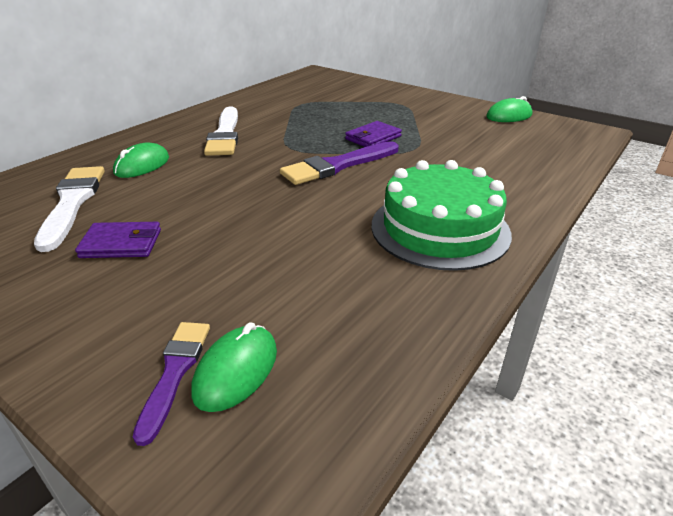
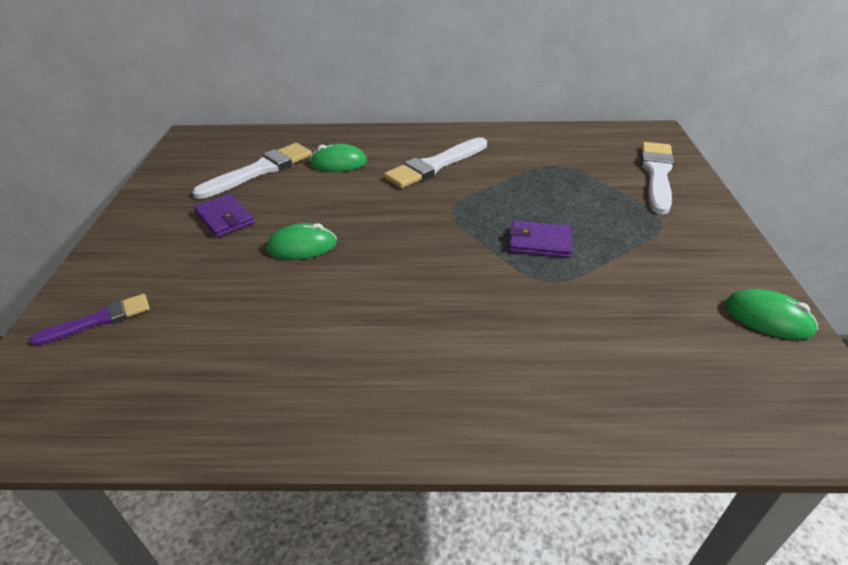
camera: 55 degrees right, 5 degrees up
green mouse [191,322,277,412] -> green mouse moved to [266,223,337,260]
purple brush [280,141,398,185] -> none
green cake [371,160,512,271] -> none
none -> white brush [641,142,675,214]

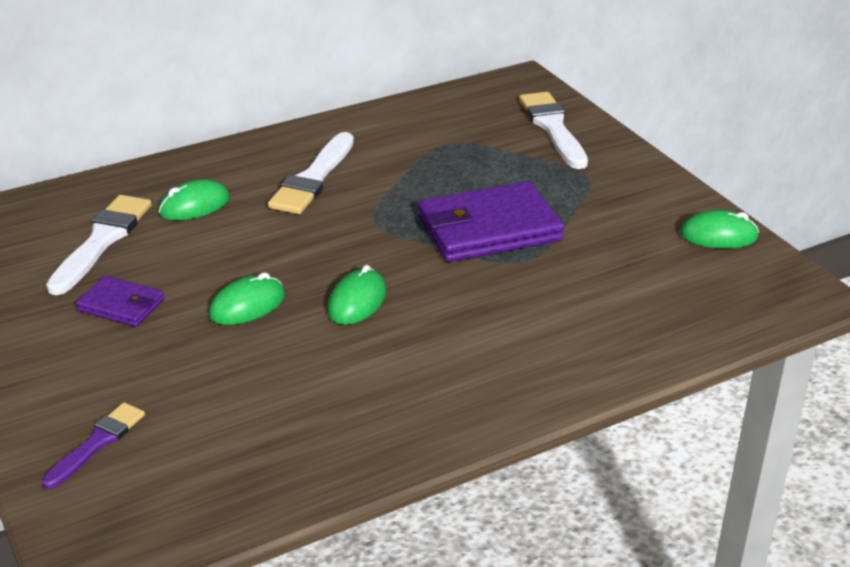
camera: 30 degrees left, 5 degrees down
purple wallet [509,221,572,258] -> purple wallet [418,181,564,262], size x1.90
none -> green mouse [327,265,386,325]

